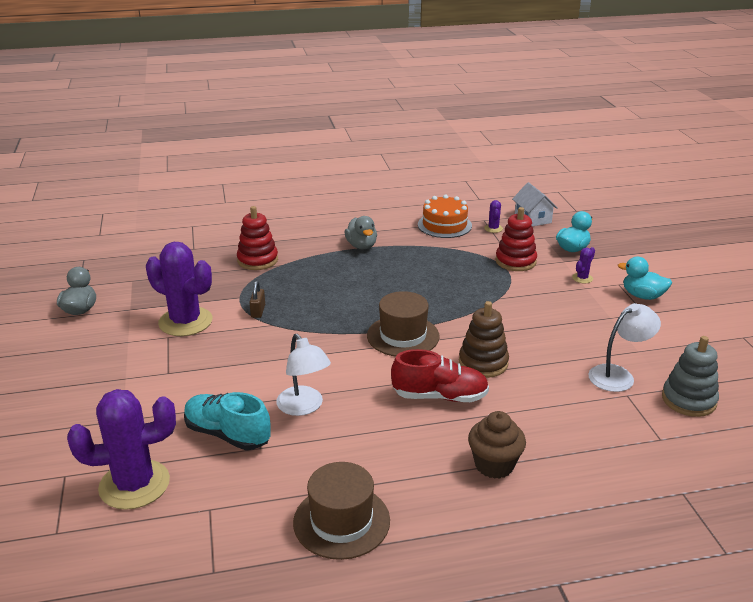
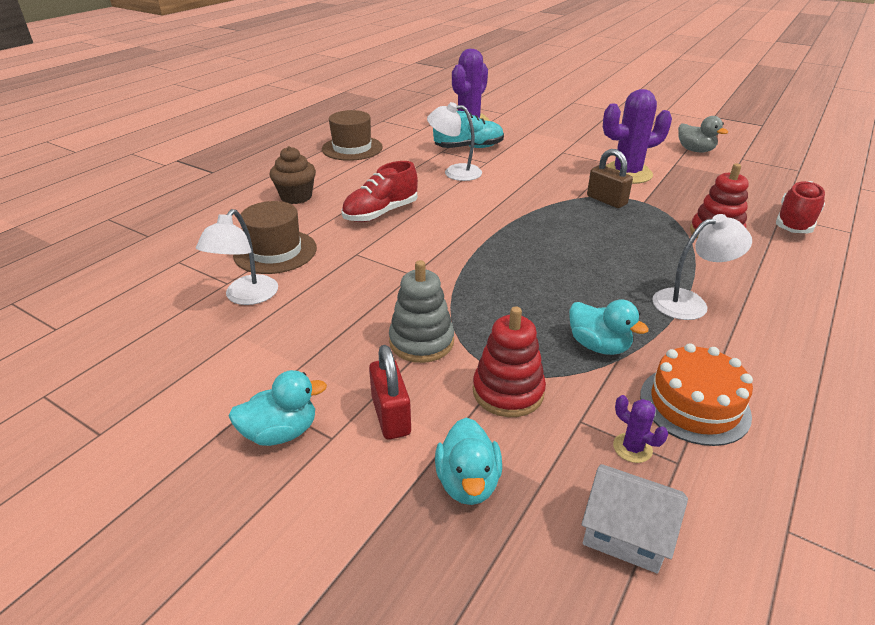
camera: 135 degrees right, 5 degrees up
brown padlock [249,281,265,318] -> brown padlock [587,149,633,208], size x1.52
grey duck [345,216,377,249] -> white lamp [652,214,752,320]
brown hat [367,291,440,357] -> brown hat moved to [233,201,317,274]
brown stacking toy [459,301,509,378] -> none
purple cactus [572,247,595,284] -> red padlock [369,345,411,440]
grey stacking toy [662,336,719,417] -> grey stacking toy moved to [389,260,454,363]
none -> turquoise duck [569,299,649,355]
none -> red shoe [776,181,825,233]

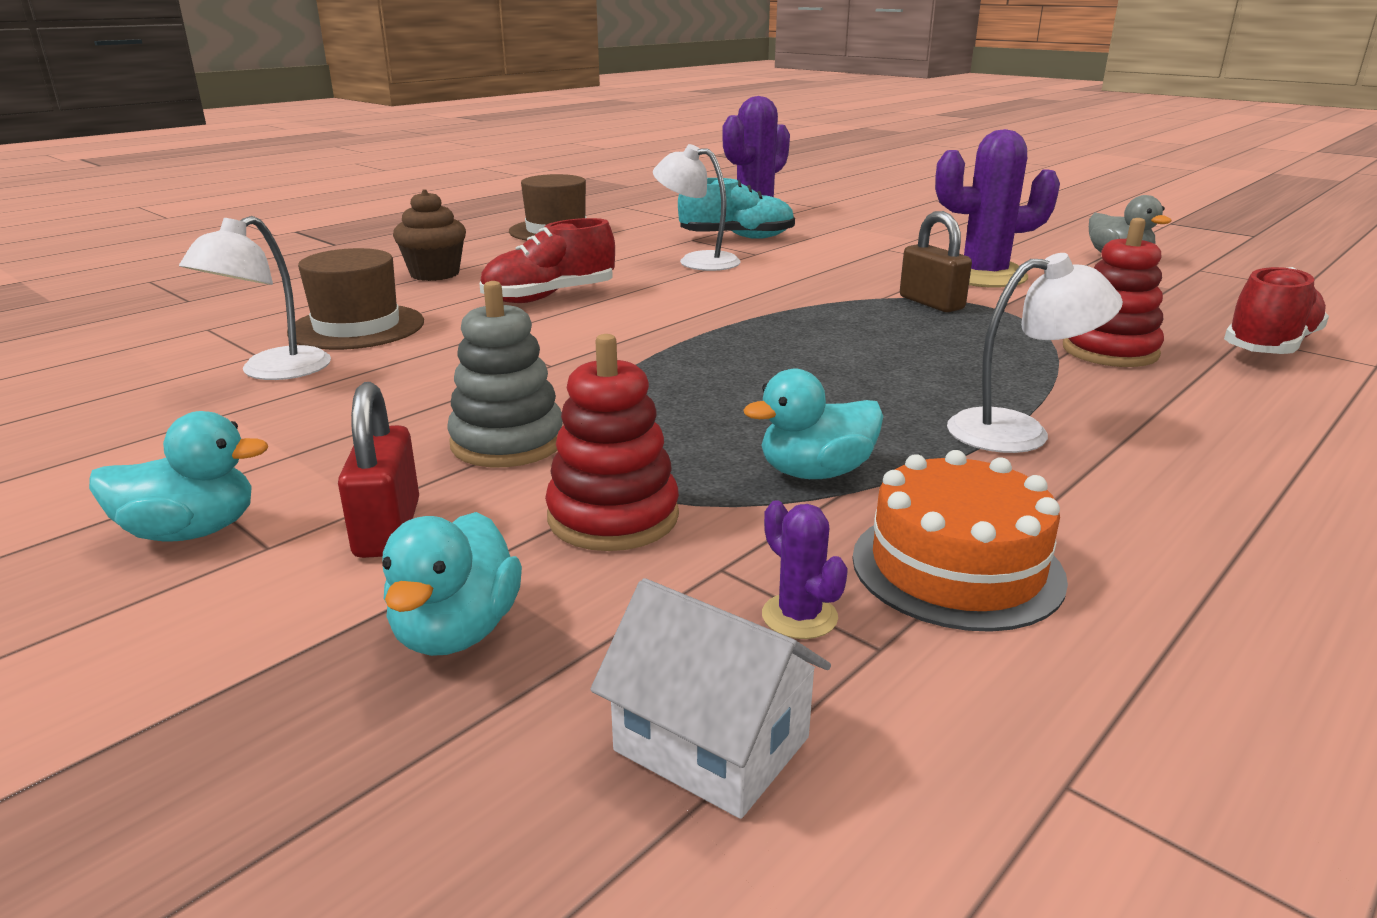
camera: 10 degrees right, 10 degrees down
turquoise duck [569,299,649,355] -> turquoise duck turned 105 degrees clockwise [743,369,884,479]

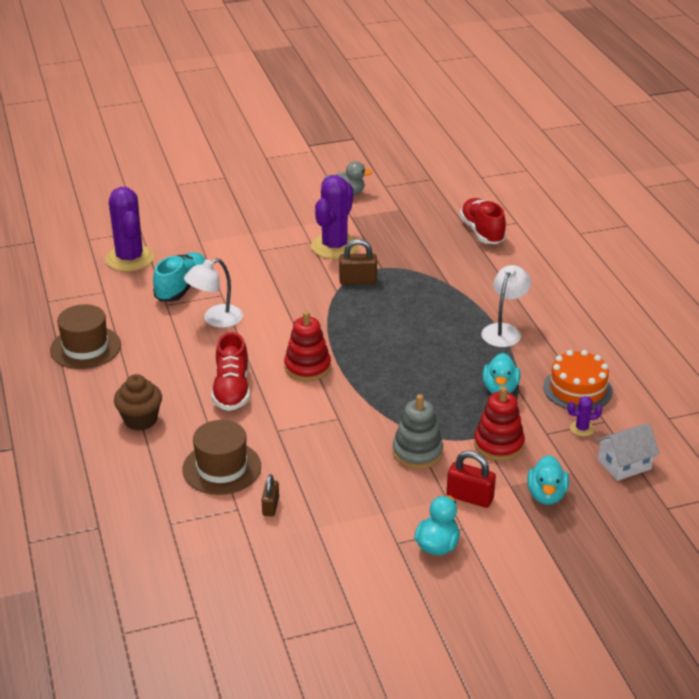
camera: 60 degrees left, 10 degrees up
white lamp [179,216,331,380] -> brown padlock [262,474,279,517]
turquoise duck [382,512,522,656] -> turquoise duck turned 60 degrees clockwise [527,455,569,505]
red stacking toy [1063,218,1164,367] -> red stacking toy moved to [284,311,331,381]

